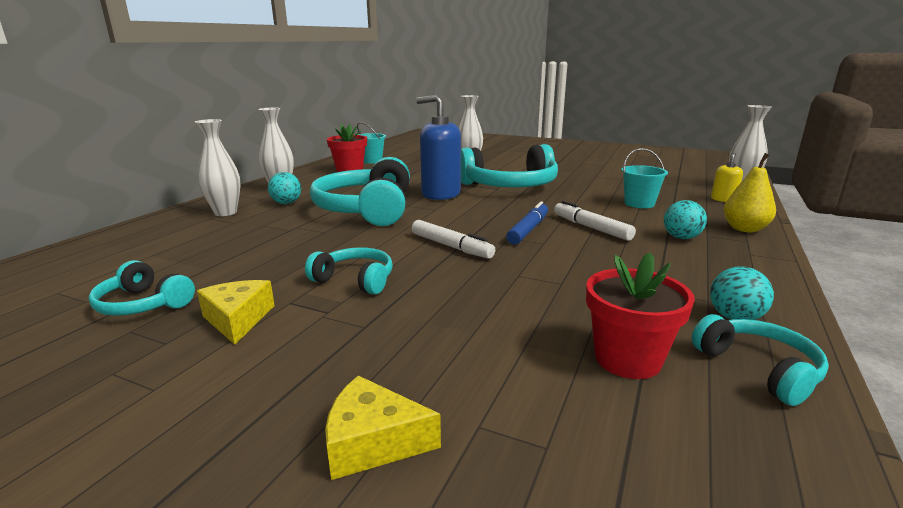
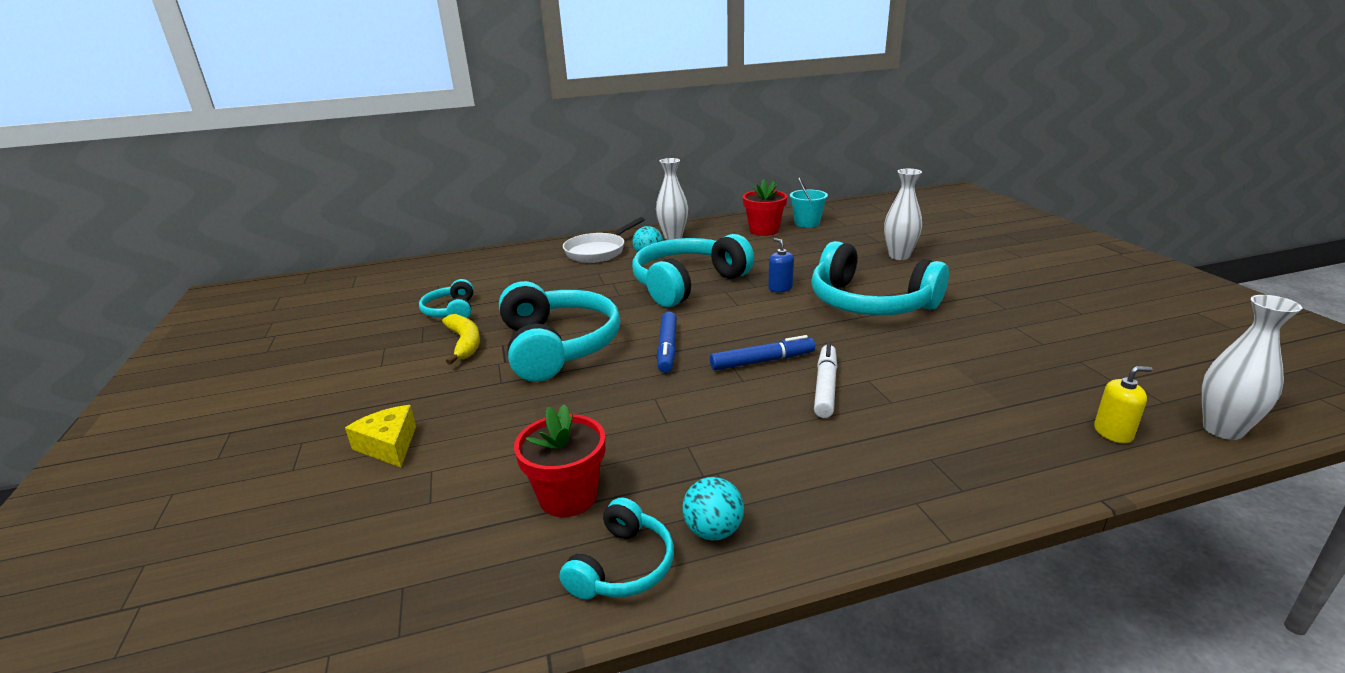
camera: 50 degrees right, 5 degrees up
white vase [195,119,241,216] -> white pan [563,217,645,263]
yellow cheese [197,280,275,345] -> yellow banana [442,314,480,365]
turquoise headphones [305,247,393,295] -> turquoise headphones [499,281,620,382], size x1.99
white marker [412,220,495,259] -> blue marker [657,312,677,373]
blue soap dispenser [416,95,461,200] -> blue soap dispenser [768,238,794,292], size x0.47
turquoise bucket [621,148,668,208] -> none
turquoise ball [664,200,707,239] -> none
yellow pear [724,153,776,232] -> none

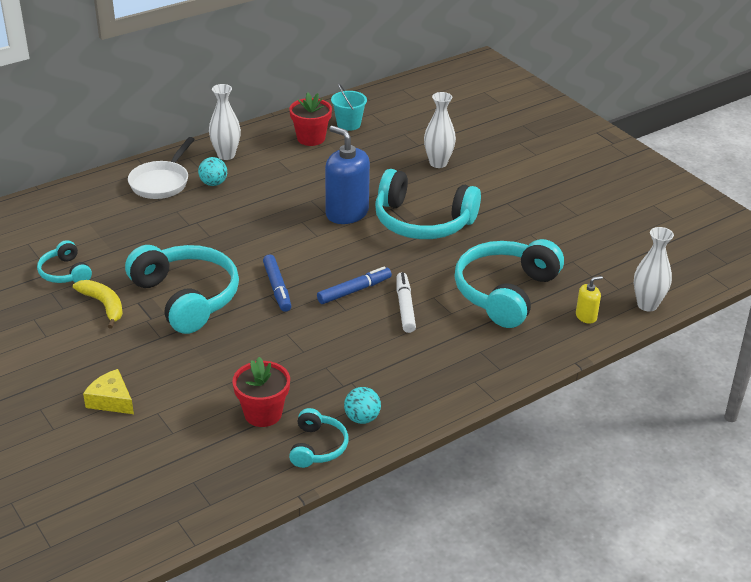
camera: 20 degrees left, 10 degrees up
turquoise headphones [632,234,754,307] -> turquoise headphones moved to [455,239,564,328]
blue soap dispenser [768,238,794,292] -> blue soap dispenser [325,126,370,224], size x2.14

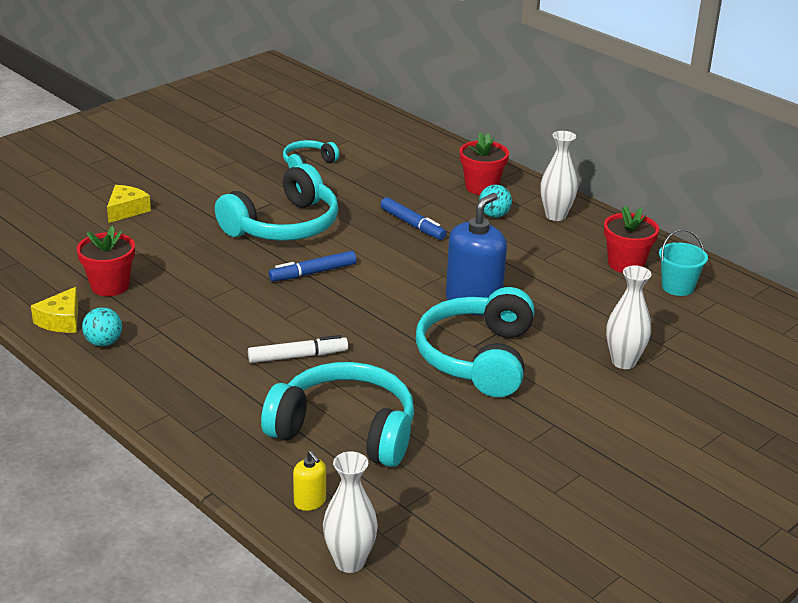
camera: 80 degrees right, 5 degrees down
yellow banana [73,280,123,329] -> none
white pan [128,137,195,199] -> red flower pot [460,132,509,195]
turquoise headphones [289,408,348,468] -> yellow cheese [31,287,78,333]
blue marker [317,267,392,304] -> blue marker moved to [380,197,446,240]

